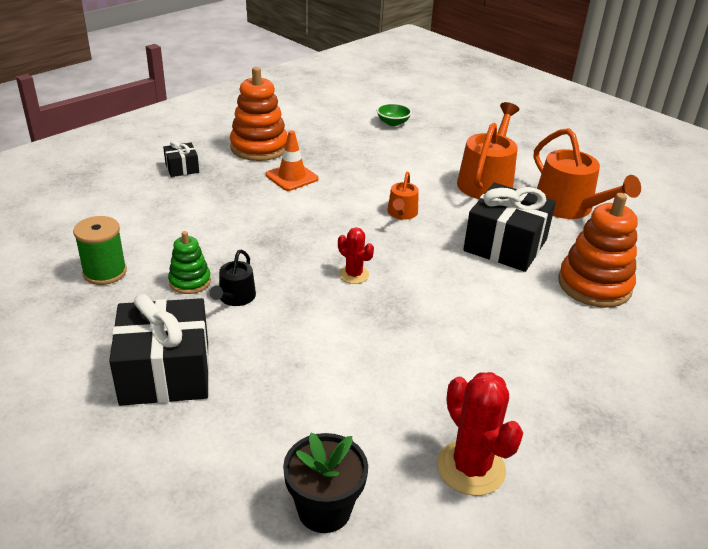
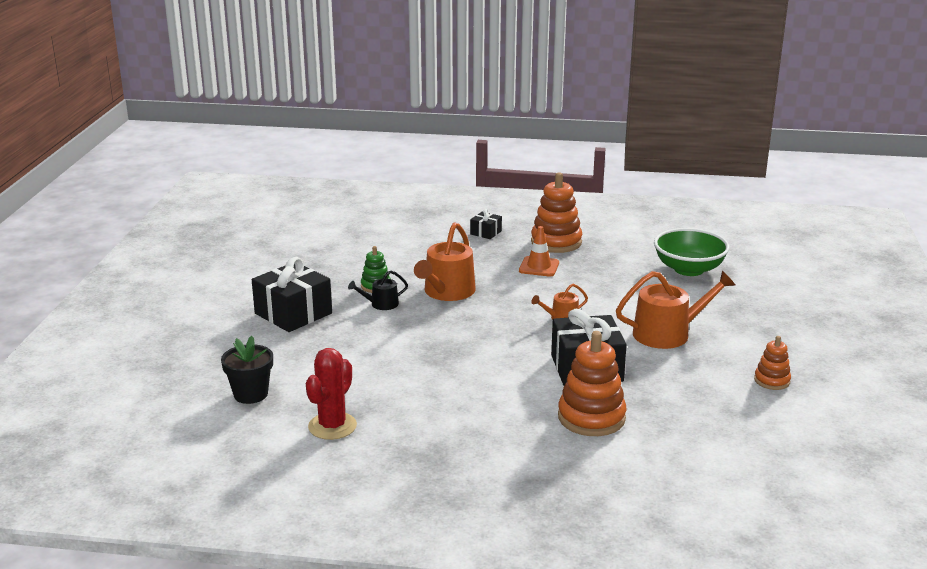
camera: 55 degrees right, 10 degrees down
green spool [73,216,127,285] -> none
red cactus [338,227,374,284] -> none
green bowl [377,103,412,126] -> green bowl [654,228,730,276], size x2.10
orange watering can [533,128,641,219] -> orange watering can moved to [414,222,476,301]
none -> orange stacking toy [754,336,791,390]

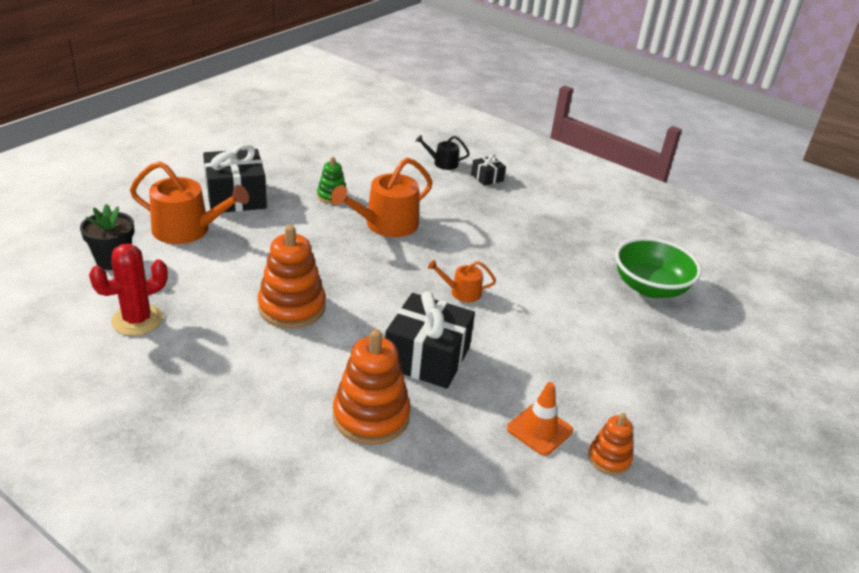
camera: 25 degrees right, 10 degrees up
black watering can [348,271,408,310] -> black watering can moved to [416,135,470,170]
orange traffic cone [519,226,559,277] -> orange traffic cone moved to [507,382,573,456]
orange stacking toy [531,172,582,253] -> orange stacking toy moved to [258,225,326,328]
orange watering can [616,270,735,349] -> orange watering can moved to [130,161,249,244]

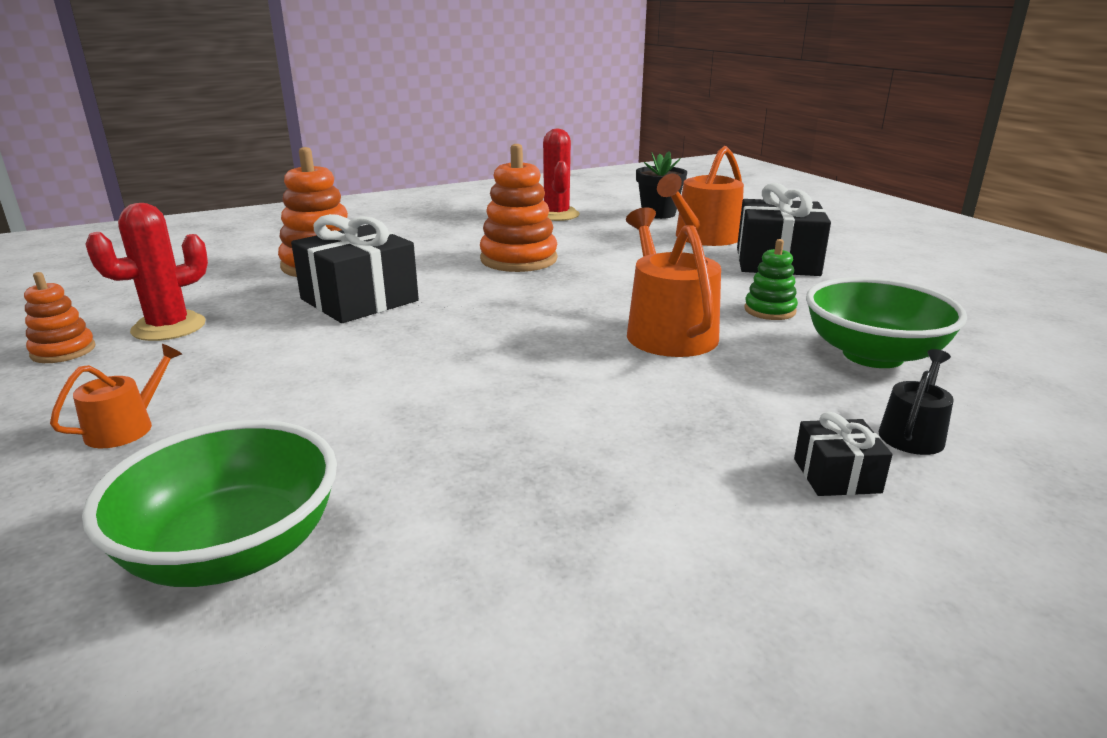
camera: 120 degrees right, 10 degrees down
orange watering can [428,260,496,302] -> orange watering can moved to [50,344,182,448]
orange traffic cone [507,382,573,456] -> red cactus [85,203,208,341]
none -> green bowl [806,277,967,368]

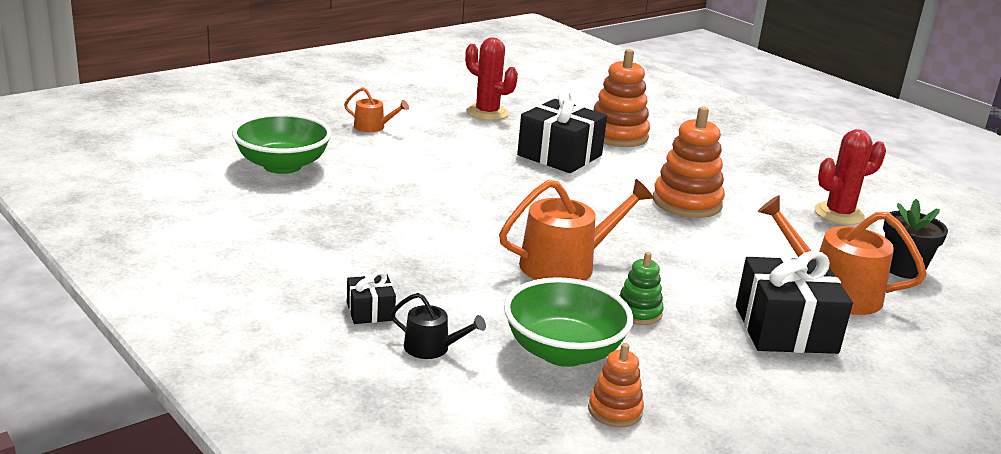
camera: 75 degrees right, 0 degrees up
orange stacking toy [24,272,95,363] -> orange stacking toy moved to [588,343,644,427]

